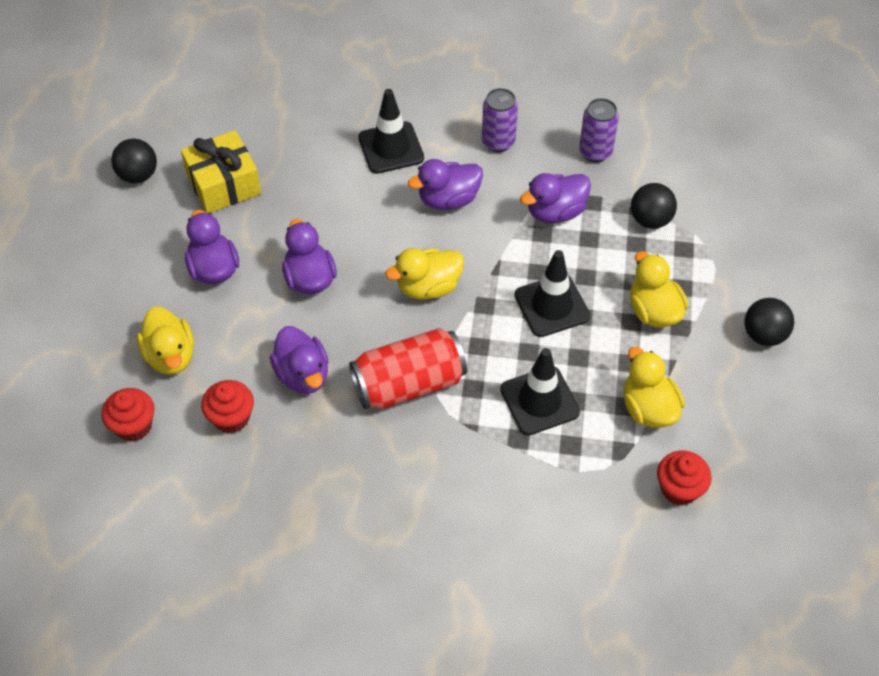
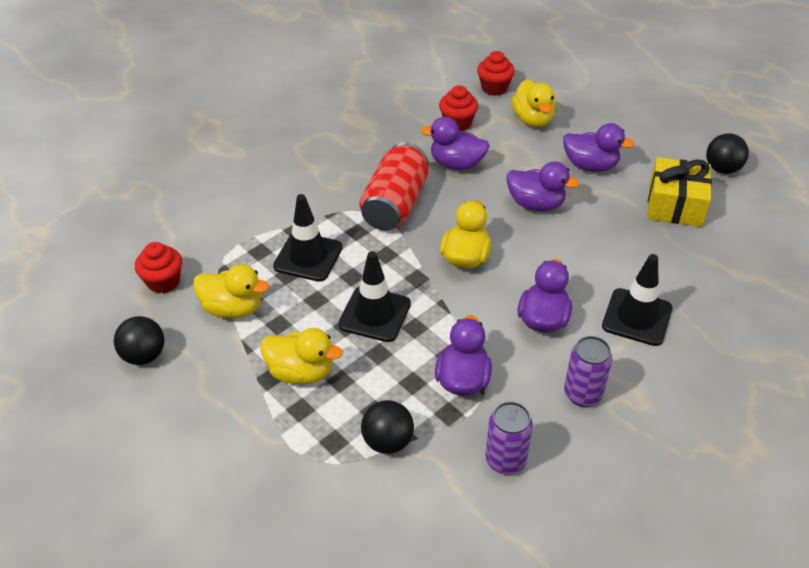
camera: 130 degrees right, 10 degrees down
yellow duck [137,307,194,375] -> yellow duck turned 120 degrees counterclockwise [511,79,556,127]
black ball [744,298,794,346] -> black ball moved to [114,316,164,365]

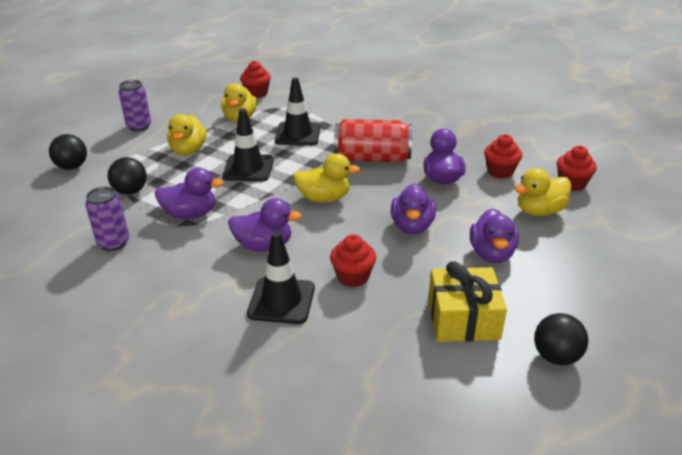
camera: 75 degrees right, 10 degrees down
black ball [114,316,164,365] -> black ball moved to [49,134,87,170]
purple can [564,336,612,407] -> purple can moved to [119,80,151,131]
none -> red cupcake [330,234,376,287]

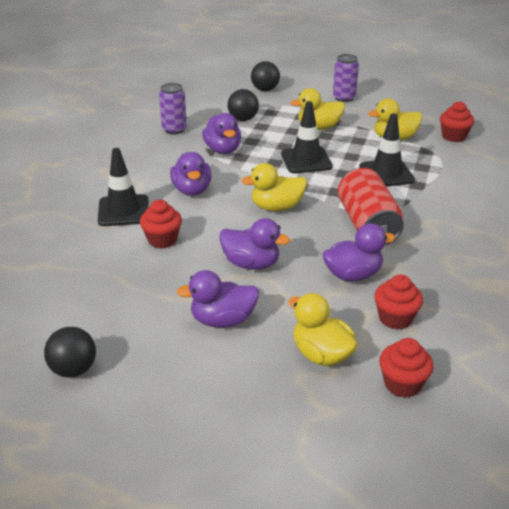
camera: 75 degrees right, 0 degrees up
yellow duck [293,153,361,203] -> yellow duck turned 90 degrees clockwise [241,163,307,211]
purple duck [391,184,436,234] -> purple duck turned 150 degrees counterclockwise [219,218,290,270]
yellow gift [428,261,507,342] -> none

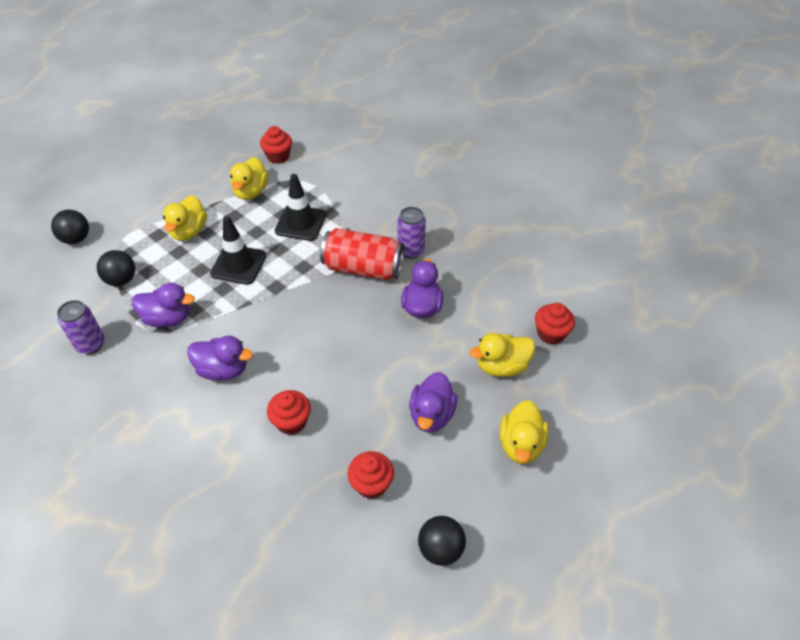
camera: 65 degrees left, 15 degrees up
black traffic cone [98,148,149,226] -> none
purple duck [219,218,290,270] -> none
yellow duck [241,163,307,211] -> yellow duck moved to [500,400,549,464]
purple can [333,54,359,102] -> purple can moved to [398,207,426,259]
red cupcake [374,274,423,330] -> red cupcake moved to [348,451,394,499]

